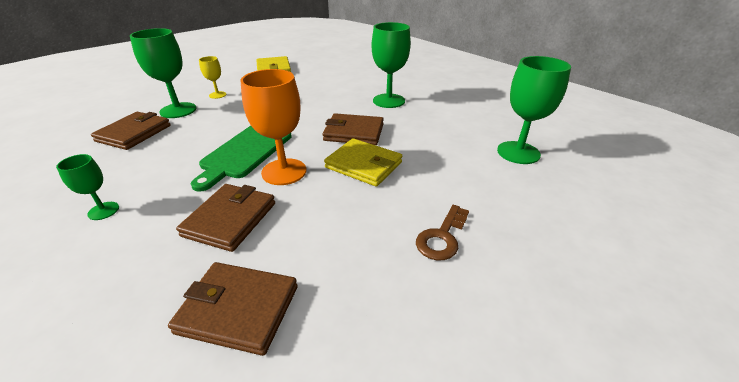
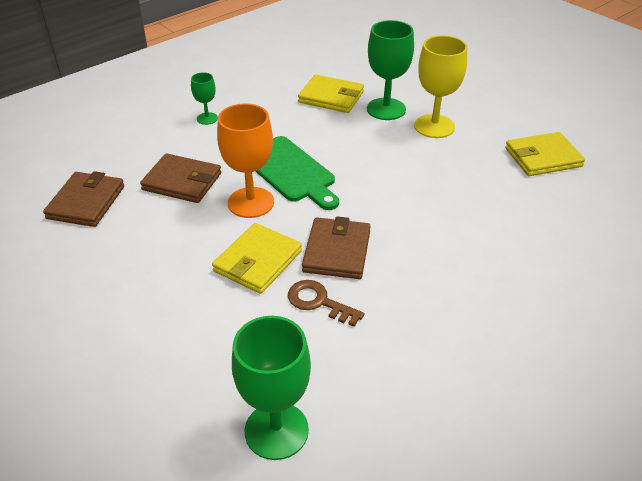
camera: 90 degrees right, 5 degrees up
brown wallet [91,112,170,150] -> yellow wallet [298,74,364,113]
green cutting board [191,126,292,192] -> green cutting board turned 150 degrees counterclockwise [255,136,339,210]
yellow goblet [199,56,227,99] -> yellow goblet [414,35,467,138], size x1.88
green goblet [372,22,411,108] -> none
brown key [416,205,469,260] -> brown key moved to [288,280,364,327]

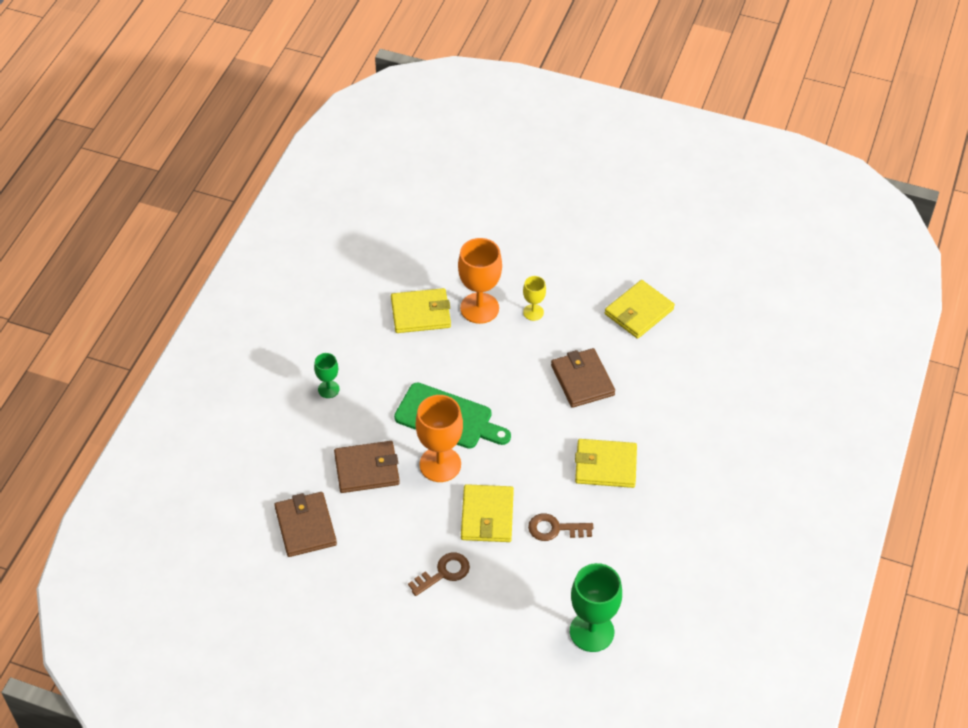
camera: 30 degrees left, 10 degrees up
brown wallet [302,216,371,279] -> brown wallet moved to [551,348,615,408]
green goblet [367,20,414,120] -> orange goblet [458,238,502,324]
yellow goblet [414,35,467,138] -> yellow goblet [523,276,546,321], size x0.53
none -> brown key [408,552,470,596]
none -> yellow wallet [575,439,637,488]

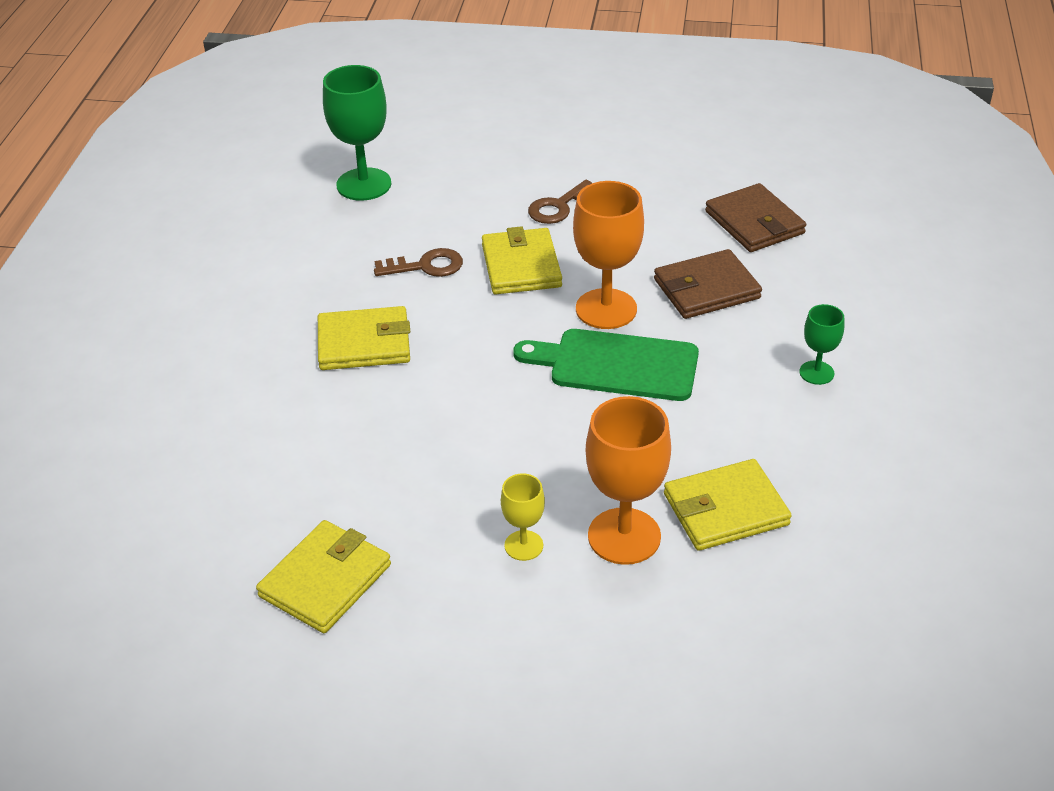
camera: 170 degrees right, 10 degrees down
brown wallet [551,348,615,408] -> none

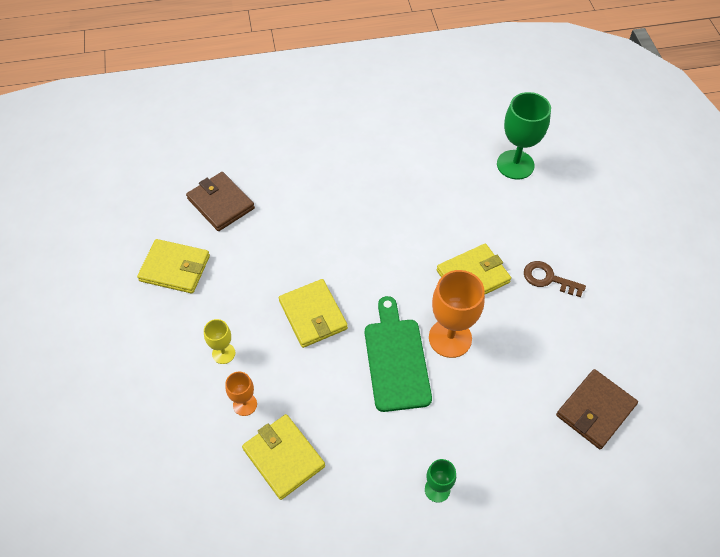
camera: 70 degrees right, 15 degrees up
yellow wallet [318,306,410,370] -> yellow wallet moved to [279,279,348,348]
brown key [374,248,463,277] -> none
orange goblet [586,396,671,565] -> orange goblet [225,372,257,416], size x0.53
brown wallet [654,249,762,319] -> brown wallet moved to [186,172,255,231]

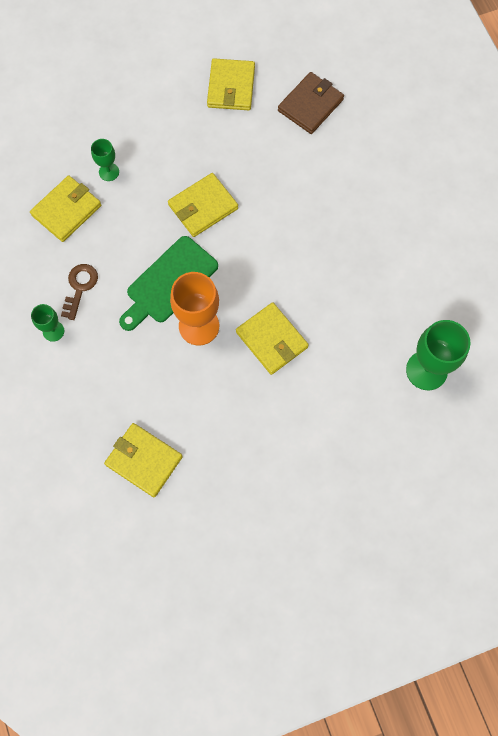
camera: 80 degrees right, 15 degrees up
yellow goblet [204,319,235,364] -> none
orange goblet [225,372,257,416] -> green goblet [91,139,119,181]
green cutting board [365,296,432,412] -> green cutting board turned 150 degrees clockwise [119,236,218,331]
brown key [524,261,586,297] -> brown key moved to [61,264,98,320]
brown wallet [556,369,638,449] -> yellow wallet [104,423,183,497]

